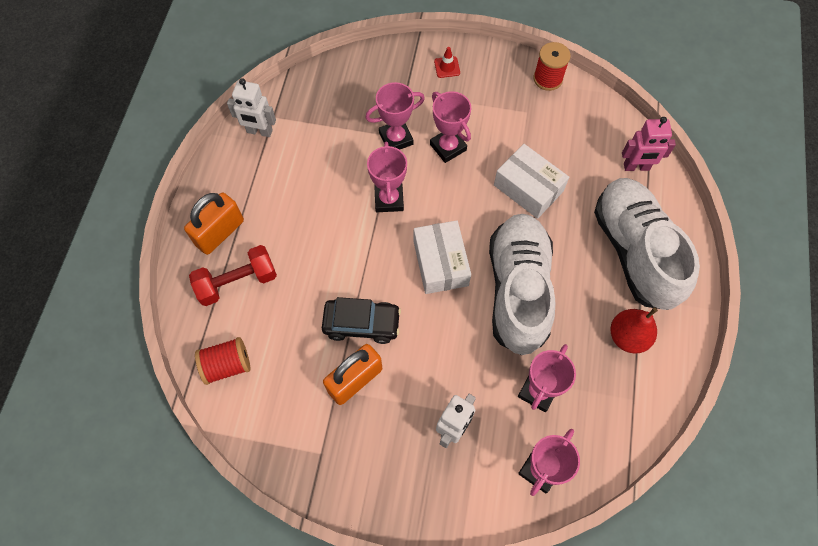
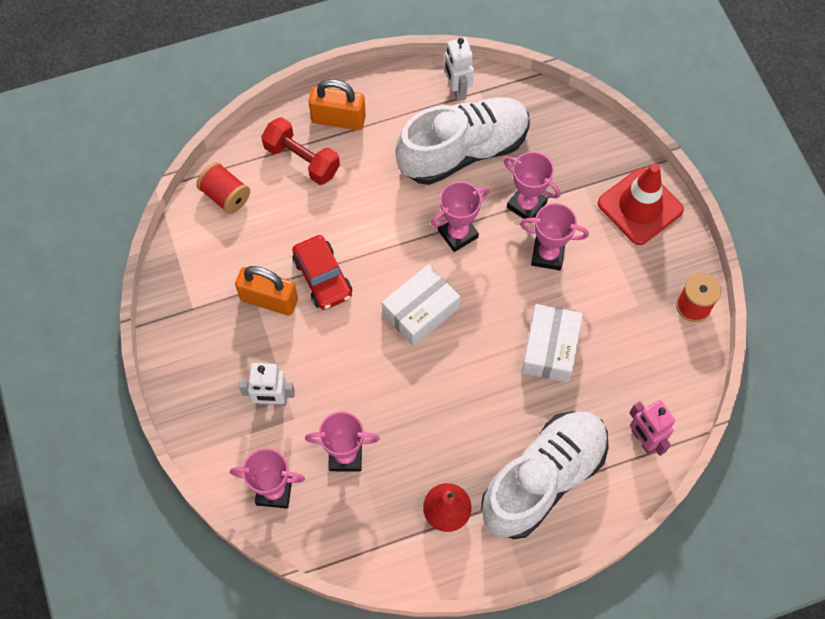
camera: 60 degrees right, 0 degrees up
black car [322,297,401,344] -> red car [292,235,352,310]
pink trophy [430,91,471,163] -> pink trophy turned 75 degrees clockwise [520,203,589,271]
red traffic cone [434,47,460,78] -> red traffic cone [598,163,684,245], size x2.44
white shoe [489,214,555,355] -> white shoe moved to [395,97,530,185]

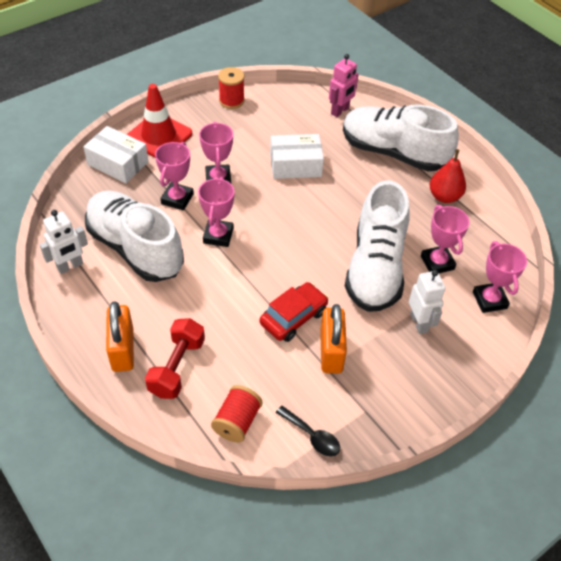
camera: 110 degrees left, 15 degrees down
white box [382,264,460,346] -> white box moved to [83,126,148,183]
pink trophy [431,181,489,252] -> pink trophy turned 60 degrees clockwise [198,177,234,247]
none -> black spoon [276,406,340,457]
none -> white shoe [345,181,410,312]

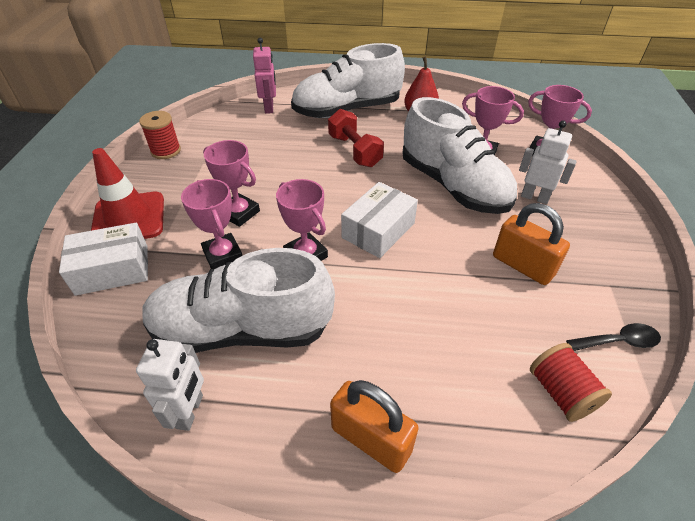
camera: 45 degrees left, 5 degrees down
red dumbbell [145,318,205,399] -> red dumbbell moved to [328,109,384,167]
red car [260,282,328,342] -> none
white box [270,134,324,179] -> white box moved to [341,182,418,258]

